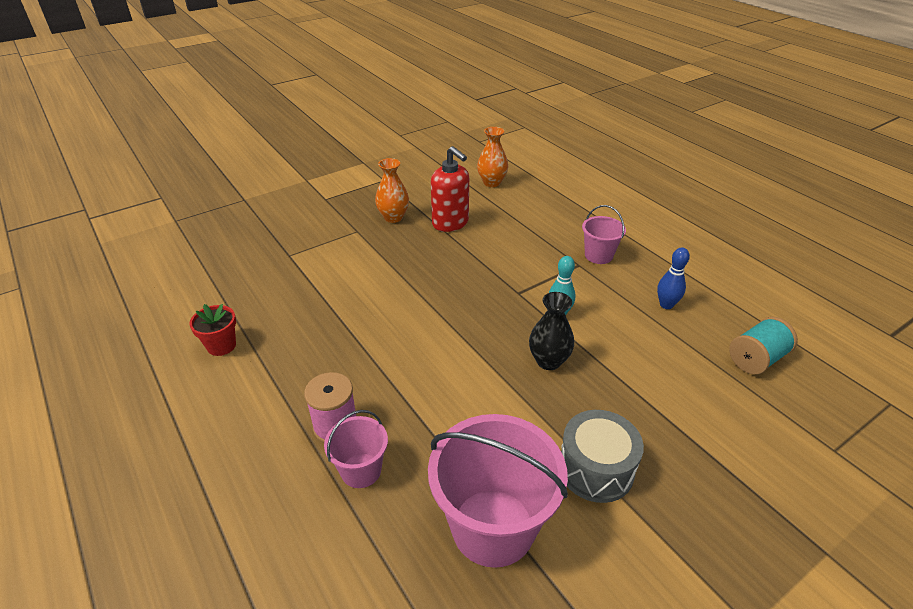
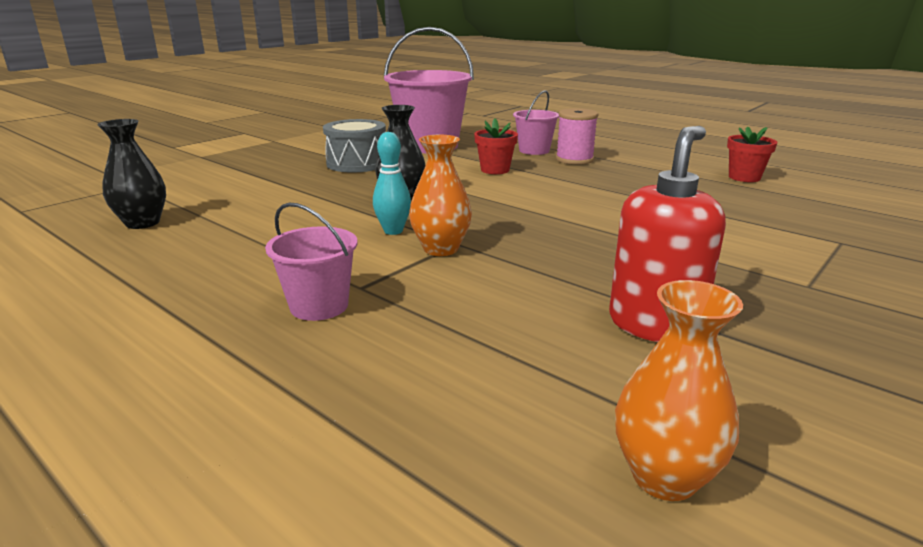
camera: 165 degrees right, 15 degrees down
orange vase [375,158,409,223] -> orange vase moved to [409,135,472,256]
red soap dispenser [431,146,469,232] -> red soap dispenser turned 90 degrees clockwise [609,126,726,342]
blue bowling pin [657,247,690,309] -> none
turquoise spool [729,317,798,374] -> black vase [97,119,166,229]
none -> red flower pot [474,119,518,174]

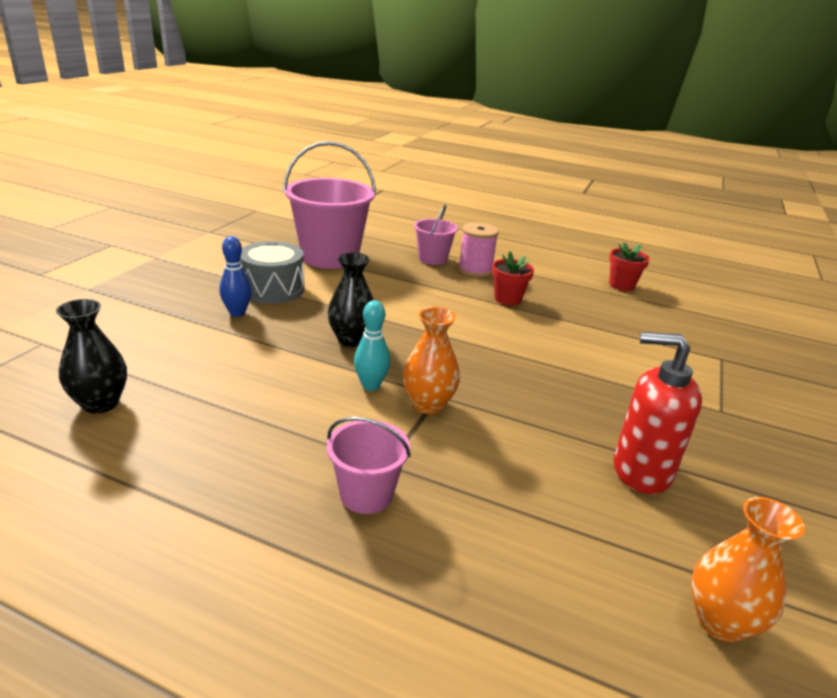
camera: 20 degrees left, 5 degrees up
red flower pot [474,119,518,174] -> red flower pot moved to [492,252,534,305]
red soap dispenser [609,126,726,342] -> red soap dispenser turned 90 degrees counterclockwise [614,332,702,494]
none -> blue bowling pin [220,236,252,317]

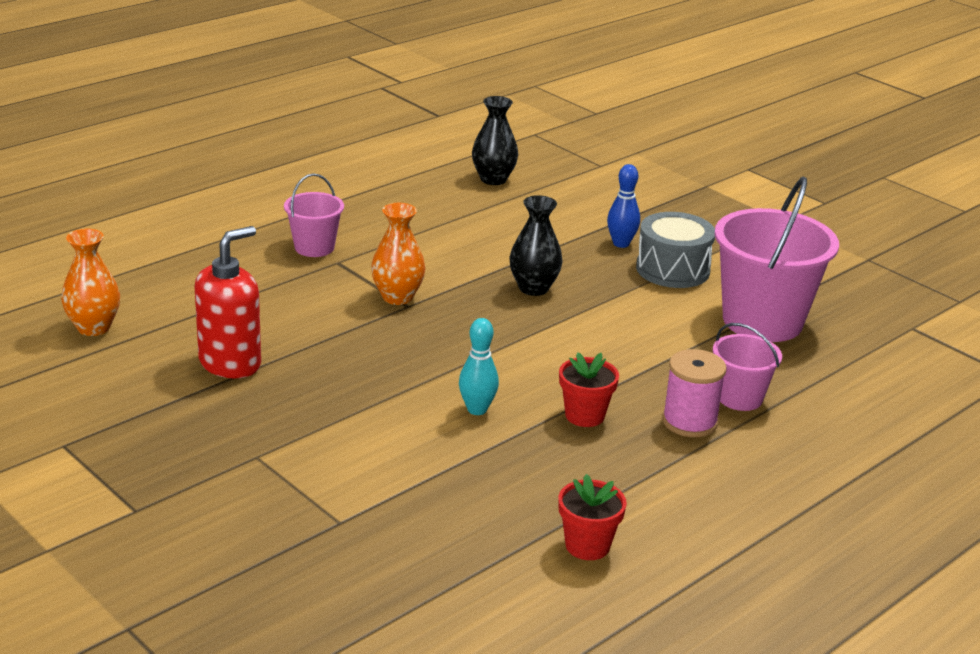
camera: 115 degrees right, 0 degrees up
turquoise bowling pin [354,300,390,391] -> turquoise bowling pin moved to [459,318,499,415]

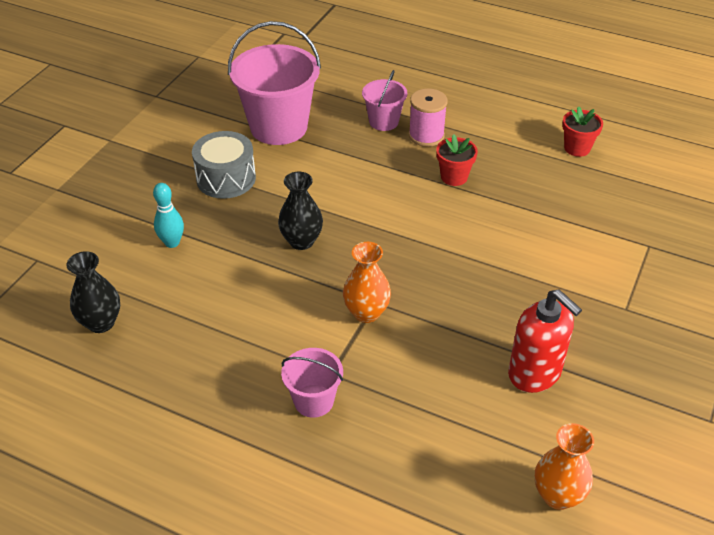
camera: 110 degrees left, 15 degrees up
red soap dispenser [195,226,261,379] -> red soap dispenser turned 150 degrees counterclockwise [508,289,582,393]
turquoise bowling pin [459,318,499,415] -> turquoise bowling pin moved to [153,183,184,248]
blue bowling pin [607,164,640,248] -> none

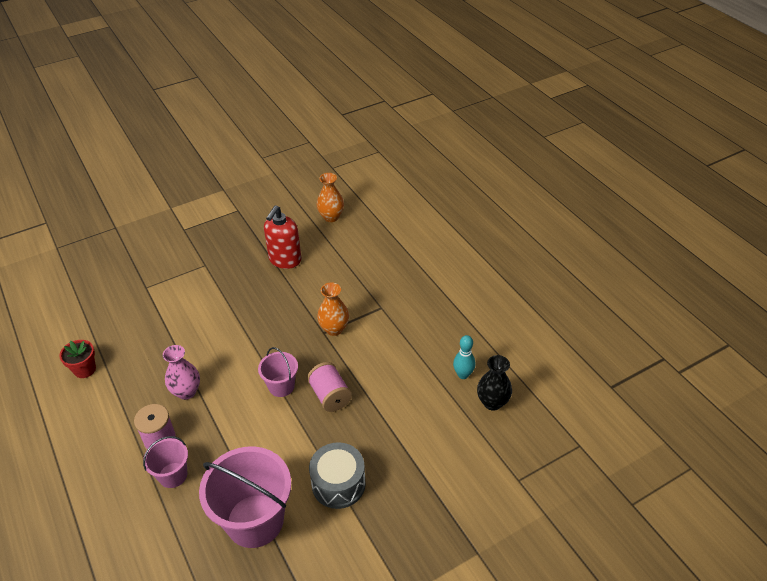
camera: 145 degrees left, 0 degrees up
turquoise bowling pin [153,183,184,248] -> turquoise bowling pin moved to [453,335,475,379]
black vase [278,172,323,250] -> pink spool [307,362,352,412]
pink bucket [281,348,343,418] -> pink bucket moved to [258,347,298,397]
red flower pot [436,134,478,186] -> pink vase [163,345,200,400]
red soap dispenser [508,289,582,393] -> red soap dispenser turned 150 degrees counterclockwise [264,205,301,269]

